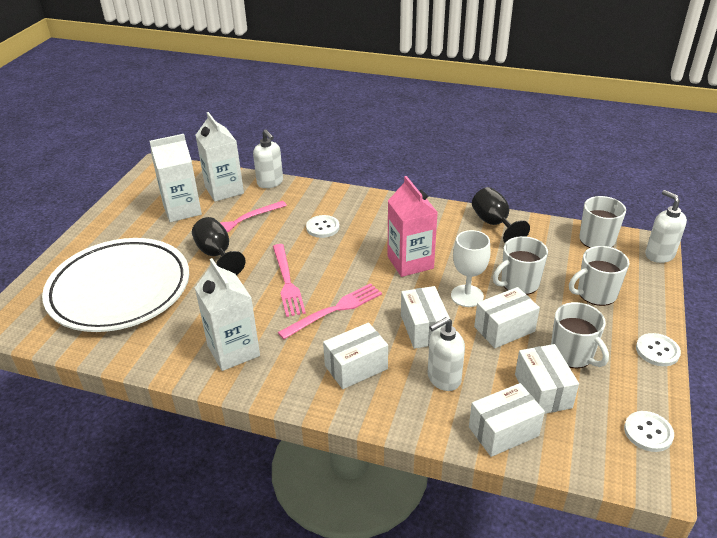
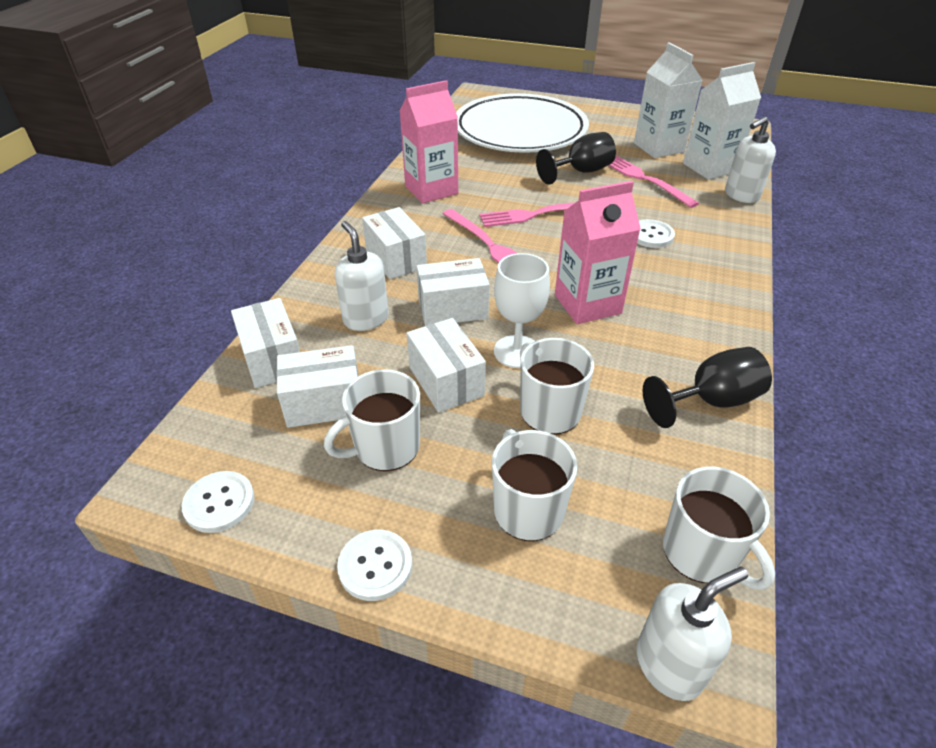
camera: 90 degrees right, 5 degrees up
white carton [195,258,260,371] -> pink carton [399,80,458,203]

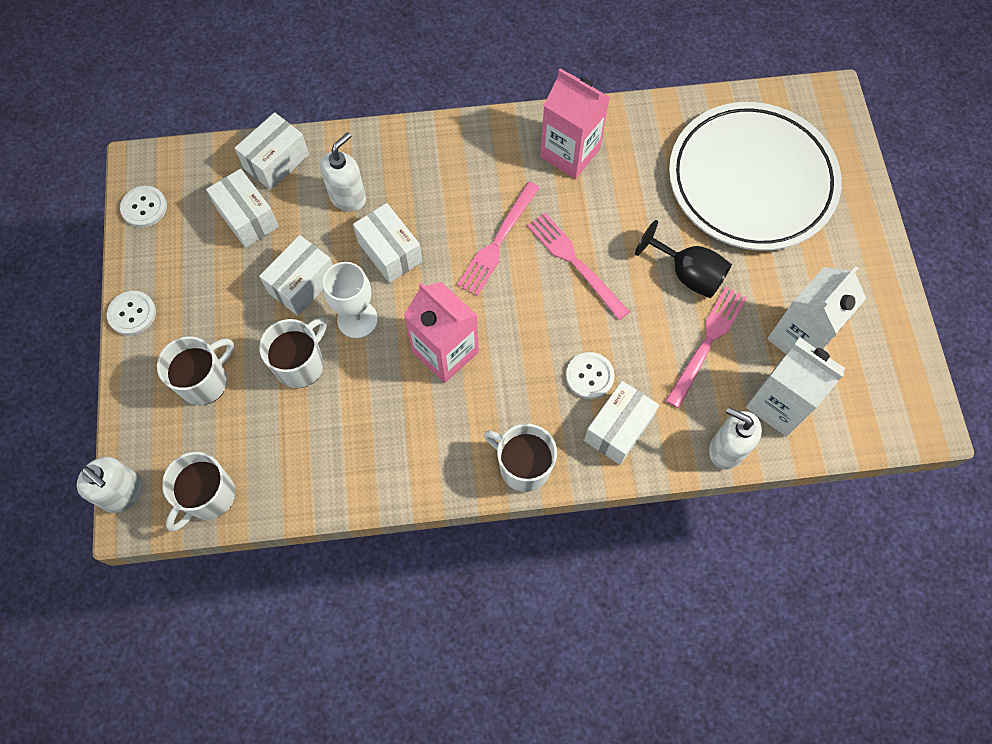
camera: 65 degrees right, 25 degrees up
white mug [324,369,420,471] -> white mug moved to [484,424,557,492]
white box [362,207,427,279] -> white box moved to [584,381,659,465]
black goblet [643,347,772,428] -> none

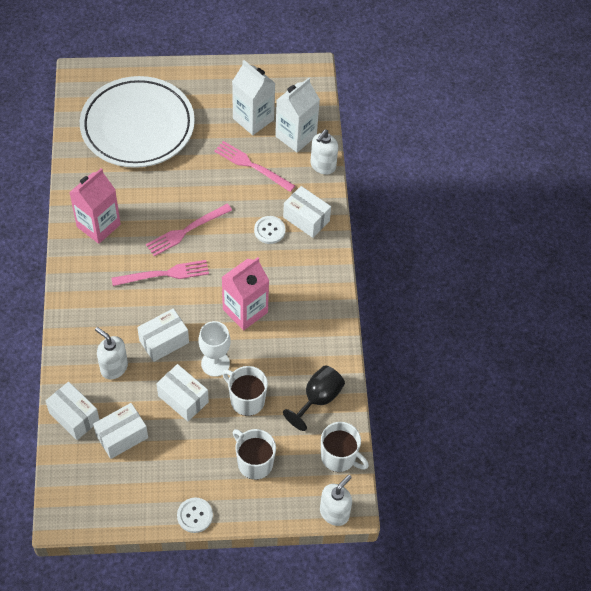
camera: 90 degrees left, 10 degrees down
white button [120,186,167,228] -> none
pink fork [457,182,540,296] -> pink fork turned 45 degrees counterclockwise [112,260,209,286]
white mug [484,424,557,492] -> none
black goblet [635,220,732,299] -> black goblet moved to [283,365,345,431]

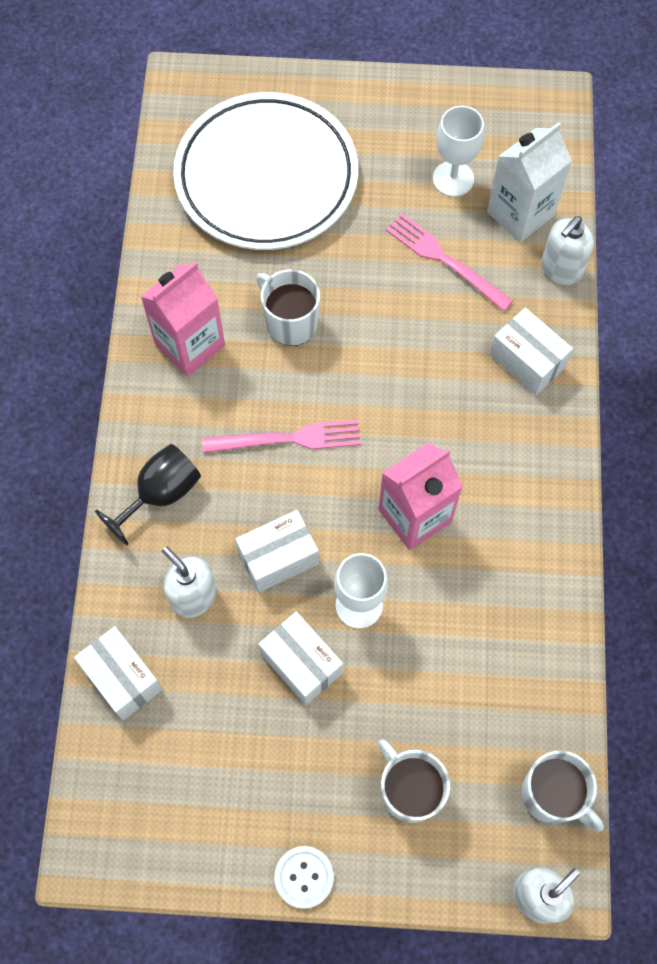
camera: 10 degrees right, 10 degrees up
white box [93,403,148,459] -> none
pink fork [146,204,232,256] -> none
white mug [222,366,268,416] -> white mug moved to [256,269,320,346]
white carton [232,60,275,135] -> white goblet [433,106,484,197]
white button [254,216,285,244] -> none
black goblet [283,365,345,431] -> black goblet moved to [95,444,201,545]

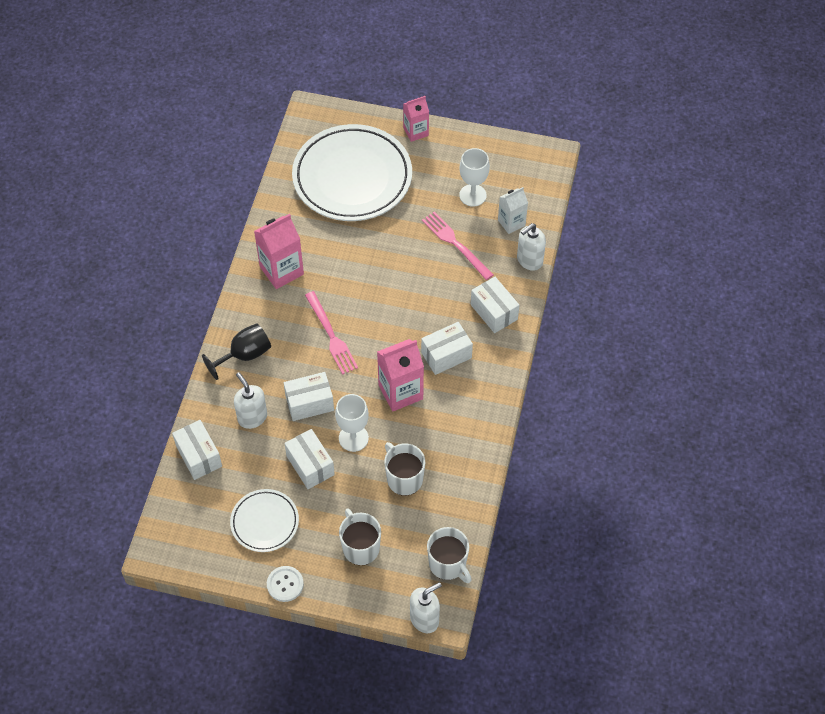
camera: 10 degrees right, 10 degrees down
pink fork [203,420,361,453] -> pink fork turned 60 degrees clockwise [305,291,358,375]
white mug [256,269,320,346] -> white mug moved to [384,442,425,496]
white carton [487,122,572,243] -> white carton [498,187,528,234], size x0.64
none -> white plate [230,489,299,552]
none -> pink carton [403,96,429,142]
none -> white box [421,322,473,375]

